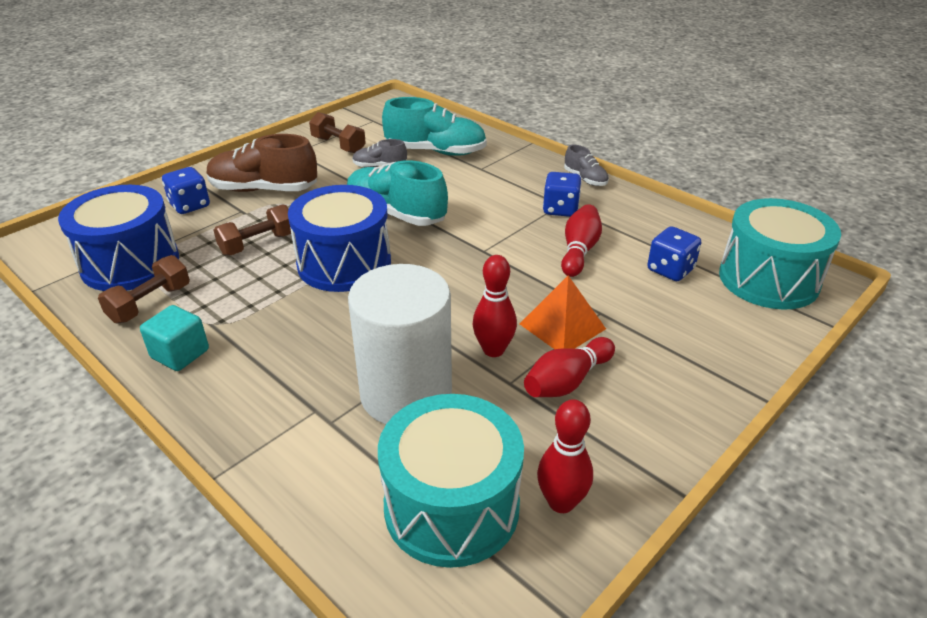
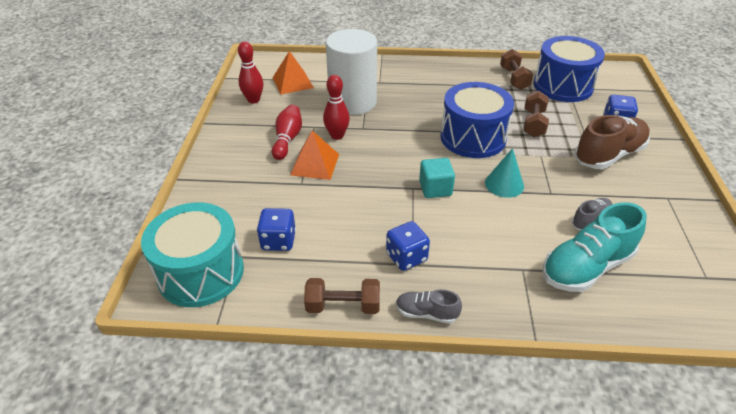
camera: 140 degrees right, 5 degrees up
turquoise cube [140,305,209,371] -> turquoise cube moved to [419,158,455,198]
brown dumbbell [309,112,366,153] -> brown dumbbell moved to [304,278,380,314]
turquoise shoe [347,160,448,226] -> turquoise cone [485,148,524,198]
turquoise drum [378,394,524,568] -> orange pyramid [273,51,314,95]
red bowling pin [561,204,602,277] -> none

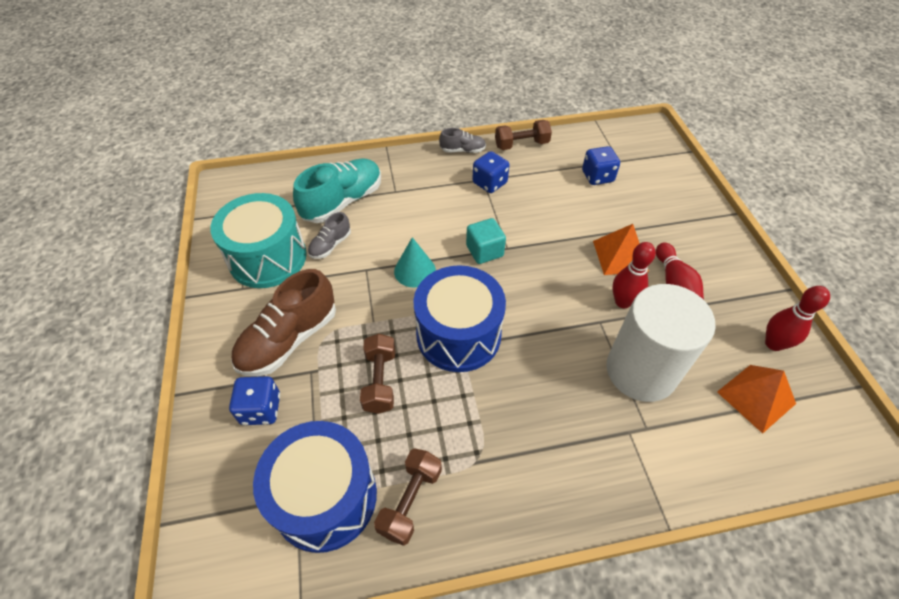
camera: 165 degrees right, 10 degrees up
turquoise drum [141,203,244,307] -> turquoise drum moved to [210,193,307,288]
brown dumbbell [500,49,533,90] -> brown dumbbell turned 45 degrees clockwise [374,448,442,546]

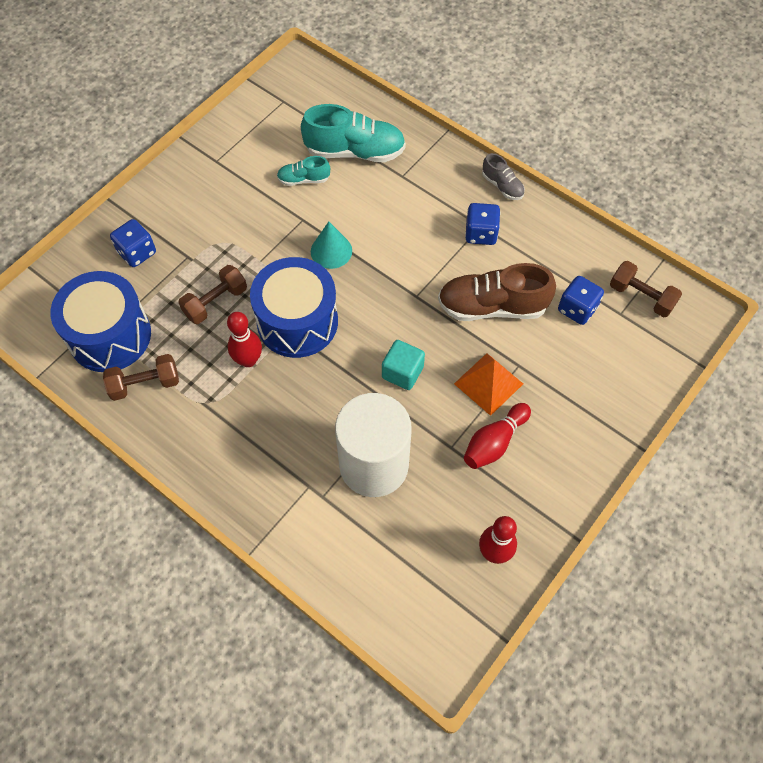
camera: 50 degrees right, 10 degrees up
turquoise drum [210,193,307,288] -> none
brown shoe [231,269,336,376] -> brown shoe moved to [438,263,556,321]
grey shoe [308,212,351,259] -> turquoise shoe [277,156,330,186]
turquoise cube [466,218,506,264] -> turquoise cube moved to [382,340,425,390]
brown dumbbell [495,120,552,150] -> brown dumbbell moved to [610,261,682,317]
red bowling pin [612,242,656,308] -> red bowling pin moved to [227,312,262,367]
orange pyramid [717,365,796,434] -> none

